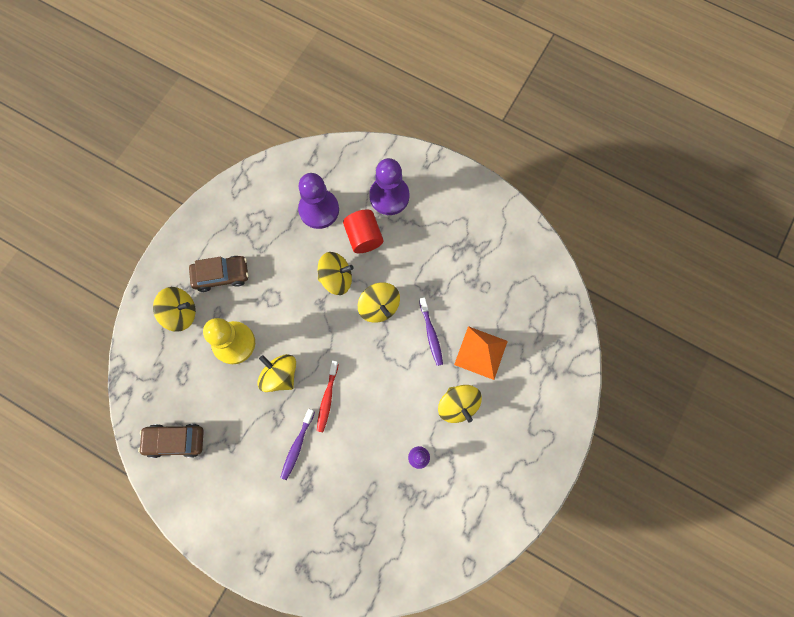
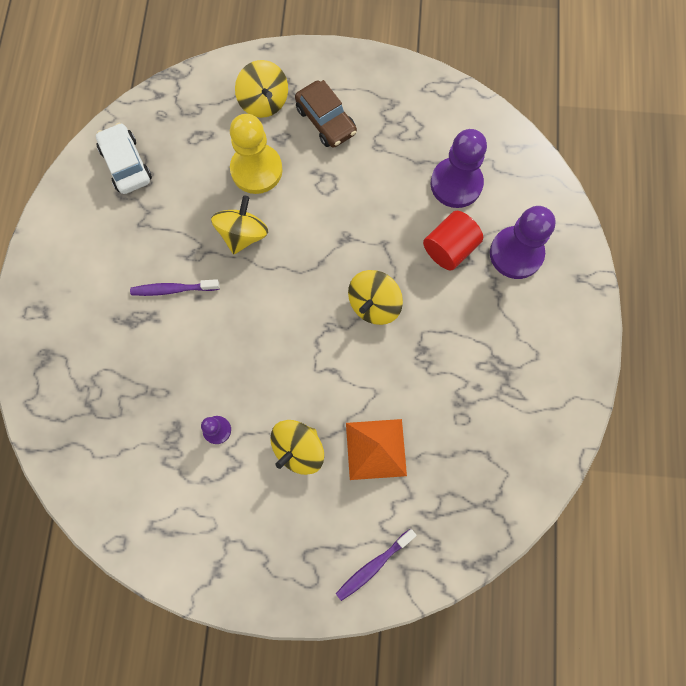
camera: 65 degrees right, 0 degrees up
brown car [138,424,204,458] -> white car [96,123,152,194]
red toothbrush [317,360,339,432] -> none
yellow spinning top [318,252,354,295] -> none
purple toothbrush [419,297,443,366] -> purple toothbrush moved to [336,529,417,601]

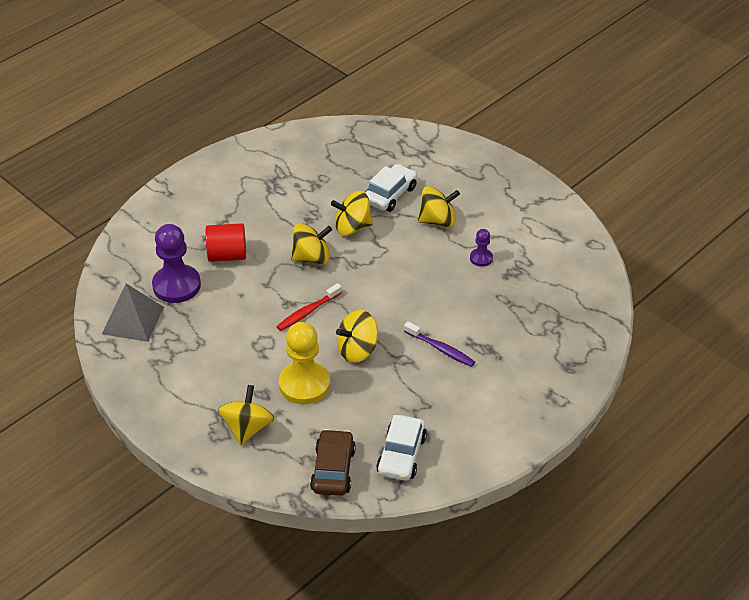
camera: 140 degrees left, 30 degrees down
brown car [295,80,357,148] -> brown car moved to [310,429,356,496]
purple toothbrush [336,529,417,601] -> none
orange pyramid [346,419,407,480] -> white car [365,164,417,212]
purple pawn [490,206,556,279] -> none
none -> grey pyramid [102,284,164,342]
none -> red toothbrush [276,283,342,331]
none -> yellow spinning top [331,191,373,236]

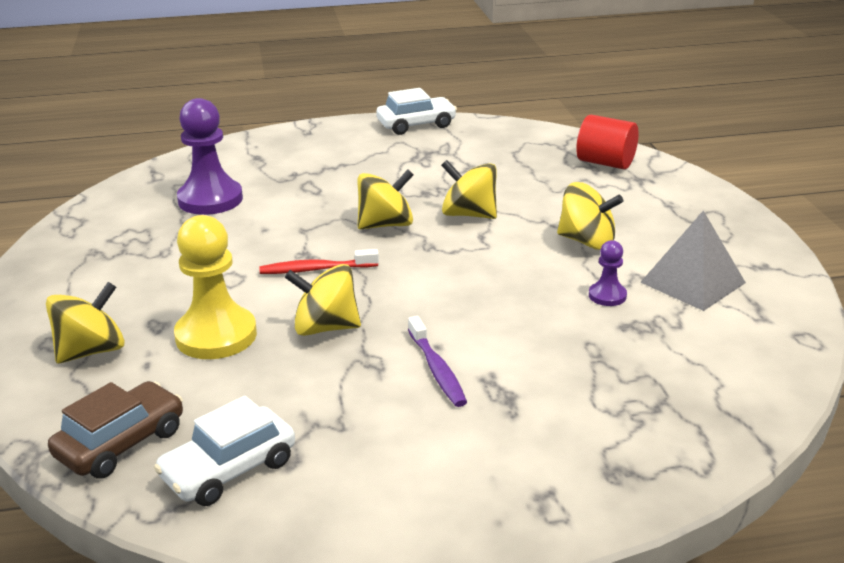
camera: 35 degrees right, 15 degrees down
grey pyramid [102,284,164,342] -> grey pyramid moved to [640,211,746,311]
red cylinder [206,223,246,262] -> red cylinder moved to [576,115,639,170]
yellow spinning top [291,223,332,264] -> yellow spinning top turned 45 degrees counterclockwise [358,170,414,229]
white car [365,164,417,212] -> white car moved to [376,88,457,135]

